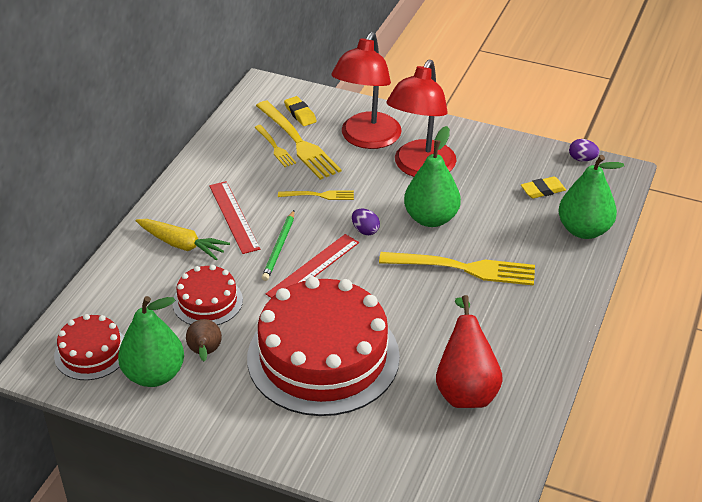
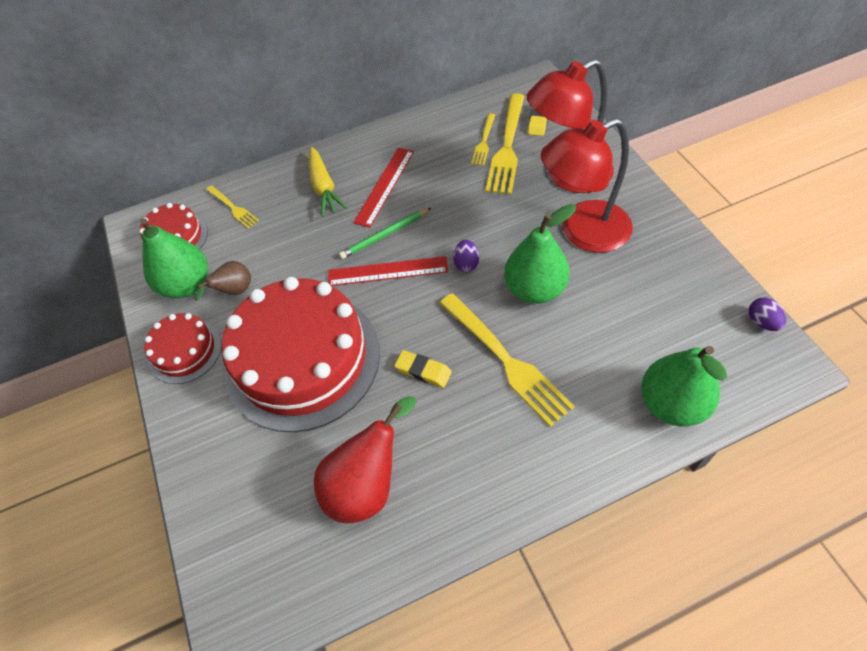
camera: 50 degrees right, 15 degrees up
red cake [173,265,243,325] -> red cake moved to [144,313,222,384]
yellow fork [278,190,354,200] -> yellow fork moved to [206,185,259,229]
yellow eraser [521,177,566,199] -> yellow eraser moved to [394,350,452,388]

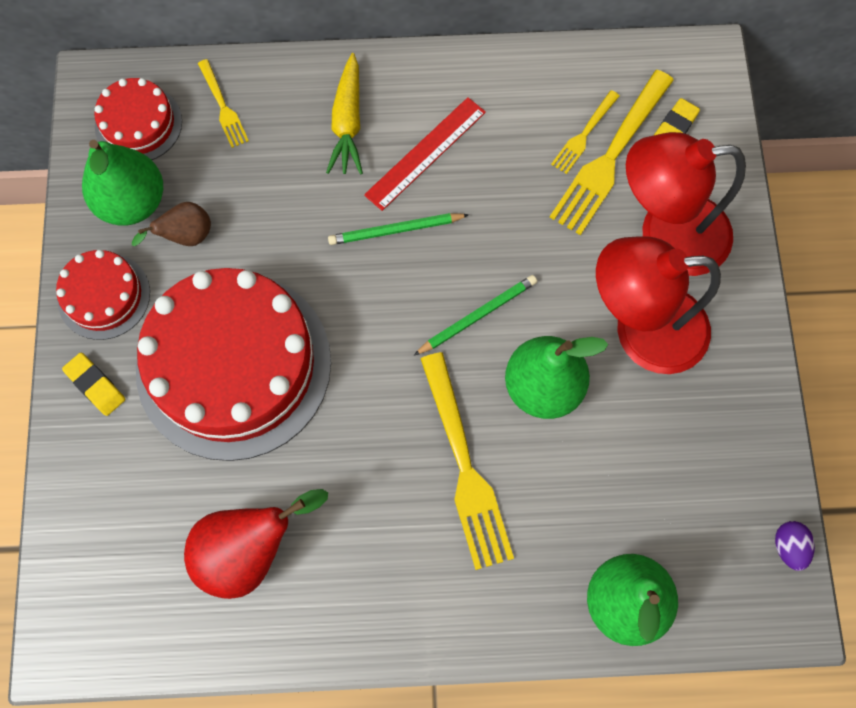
camera: 15 degrees right, 15 degrees up
red ruler [328,256,448,286] -> none
yellow eraser [394,350,452,388] -> yellow eraser moved to [62,353,125,416]
purple egg [453,240,479,272] -> green pencil [414,275,537,355]

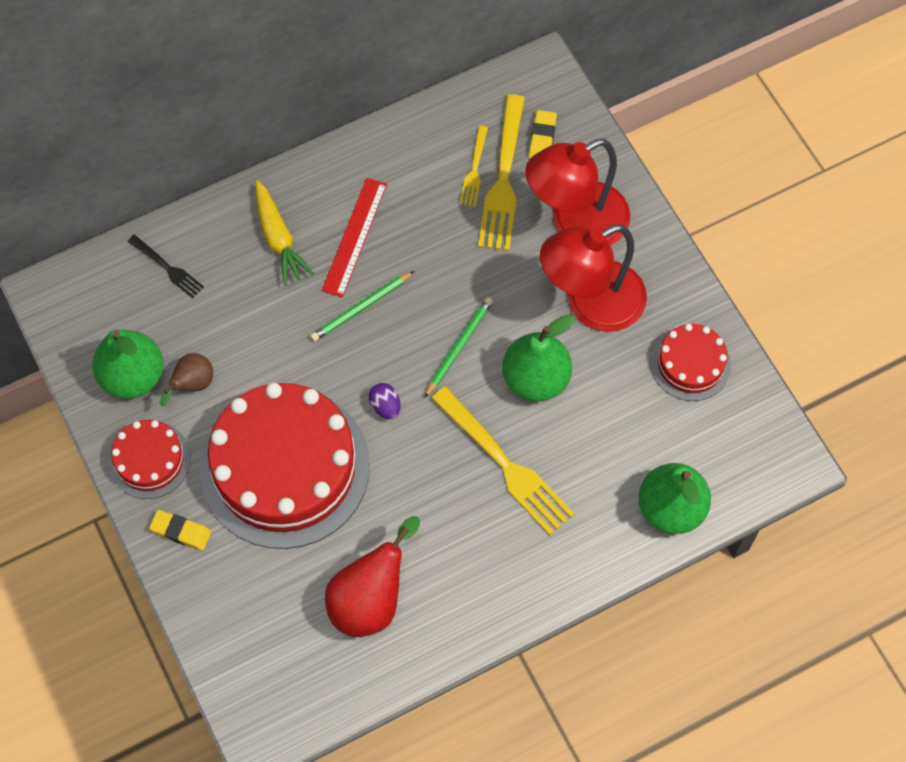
camera: 25 degrees left, 5 degrees down
red cake [94,78,182,160] -> red cake moved to [651,324,731,401]
yellow fork [198,59,249,148] -> black fork [128,235,204,298]
purple egg [775,521,815,571] -> purple egg moved to [369,383,401,419]

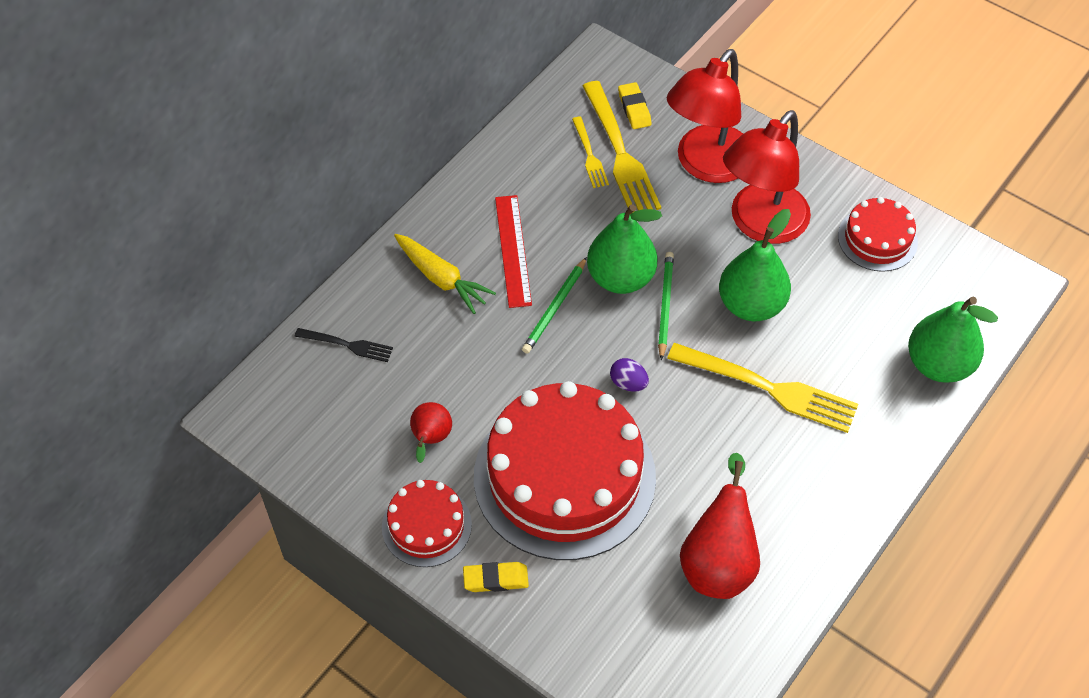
camera: 25 degrees left, 10 degrees down
green pear [92,330,163,399] -> green pear moved to [587,204,662,294]
brown pear [160,353,213,406] -> red pear [410,402,452,463]

